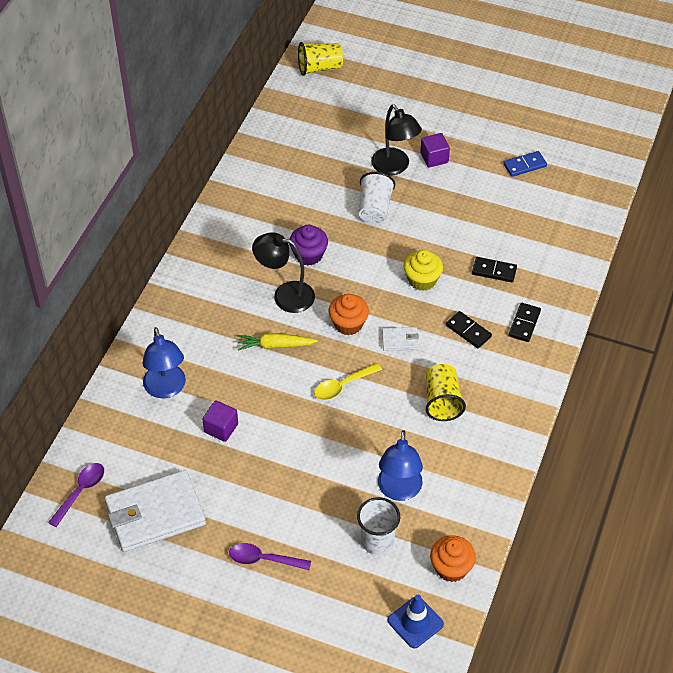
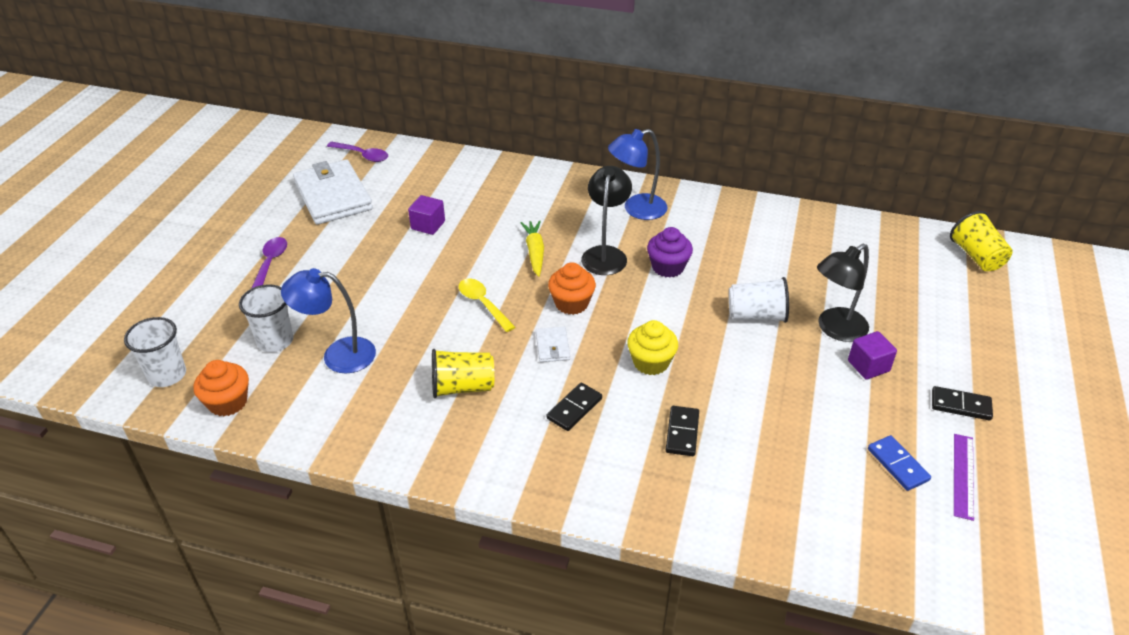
camera: 85 degrees right, 10 degrees down
blue lamp [142,327,186,398] -> blue lamp moved to [608,129,668,220]
blue traffic cone [388,595,444,648] -> white cup [124,317,186,387]
black domino [509,303,541,342] -> black domino moved to [932,386,993,421]
none -> purple ruler [954,434,974,521]

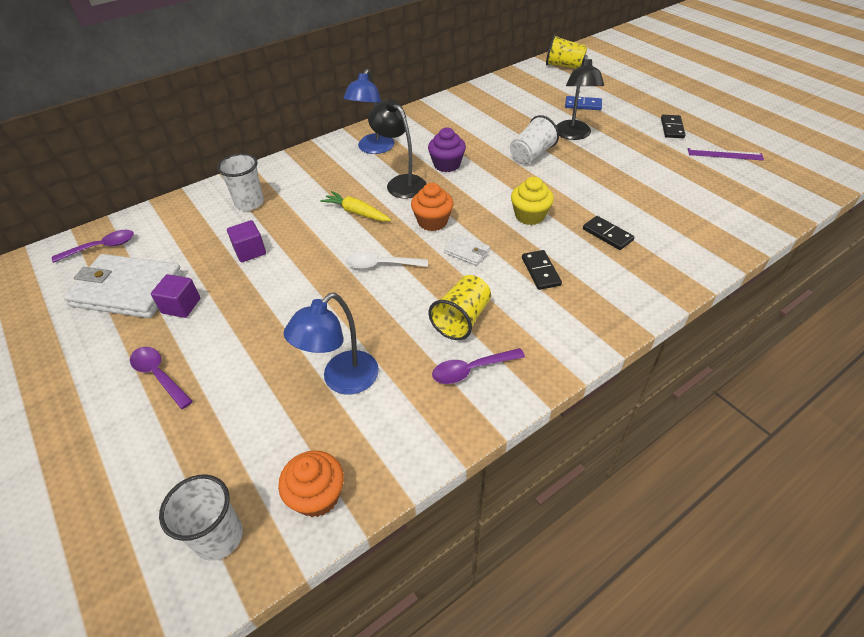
camera: 50 degrees left, 5 degrees up
white cup [239,284,293,352] -> white cup moved to [217,153,264,211]
yellow spoon [459,279,515,332] -> white spoon [346,252,428,269]
purple cube [848,331,897,380] -> purple cube moved to [151,274,200,318]
blue domino [868,435,931,491] -> blue domino moved to [565,96,602,110]
black domino [932,386,993,421] -> black domino turned 45 degrees counterclockwise [661,115,686,138]
purple ruler [954,434,974,521] -> purple ruler turned 45 degrees counterclockwise [688,148,764,161]
none -> purple spoon [432,348,525,384]

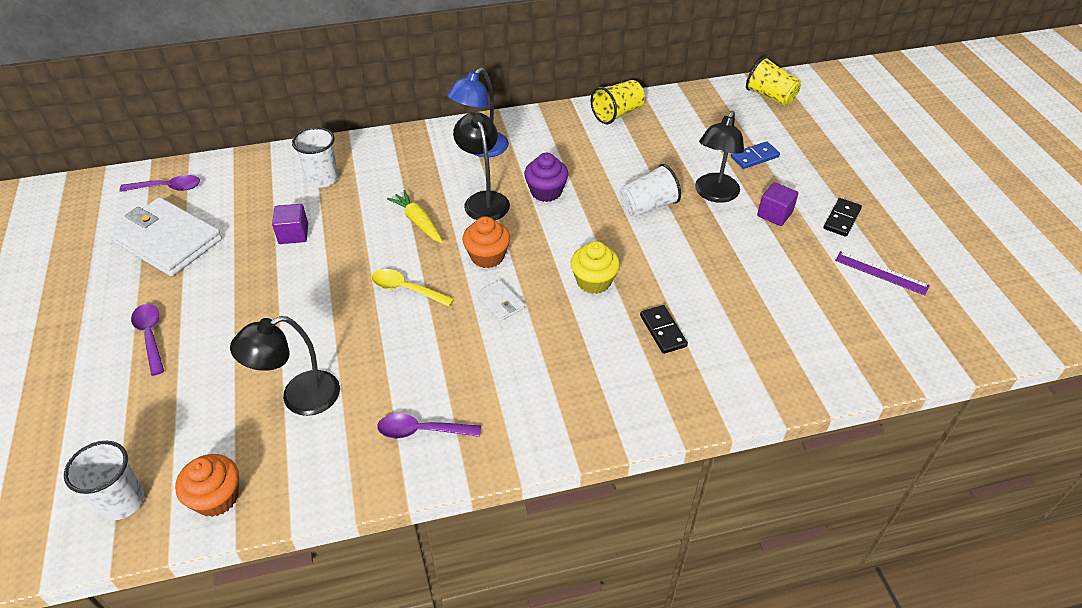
camera: 20 degrees right, 0 degrees up
purple cube [151,274,200,318] -> purple cube moved to [757,182,798,226]
blue lamp [284,293,379,394] -> black lamp [230,316,340,416]
white spoon [346,252,428,269] -> yellow spoon [371,269,454,307]
yellow cup [428,275,491,340] -> yellow cup moved to [591,80,645,124]
black domino [522,250,562,290] -> none
blue domino [565,96,602,110] -> blue domino turned 60 degrees counterclockwise [731,141,780,169]

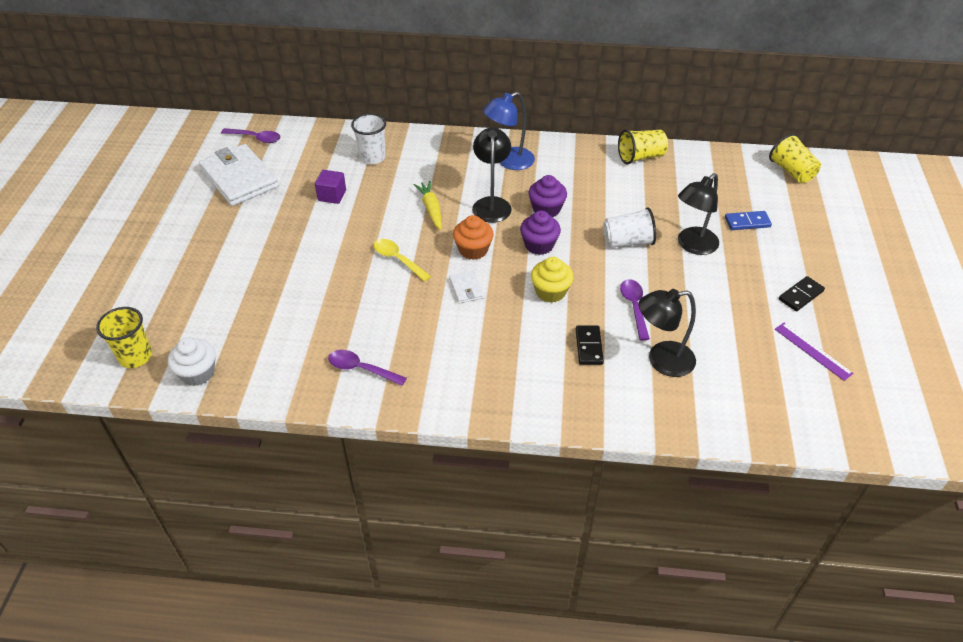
camera: 20 degrees right, 0 degrees up
white cup [64,441,144,520] -> yellow cup [96,307,152,368]
purple spoon [131,304,164,376] -> purple spoon moved to [620,279,650,341]
orange cupcake [175,454,239,517] -> white cupcake [168,338,216,386]
black lamp [230,316,340,416] -> black lamp moved to [639,289,696,377]
purple cube [757,182,798,226] -> none
none -> purple cupcake [520,211,561,255]

